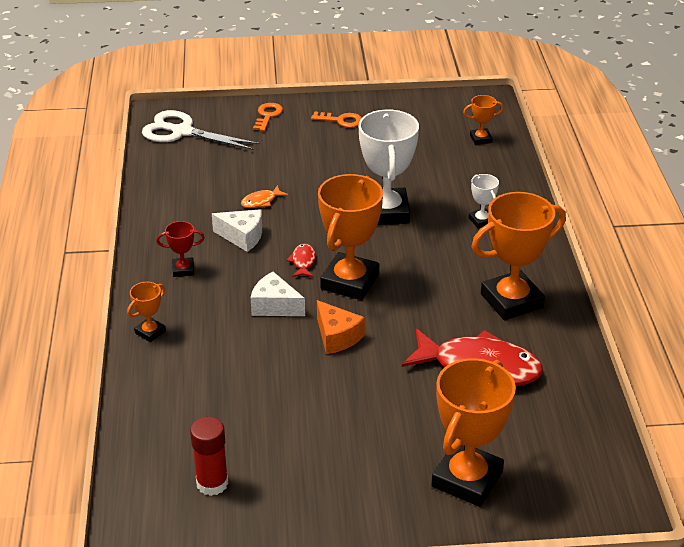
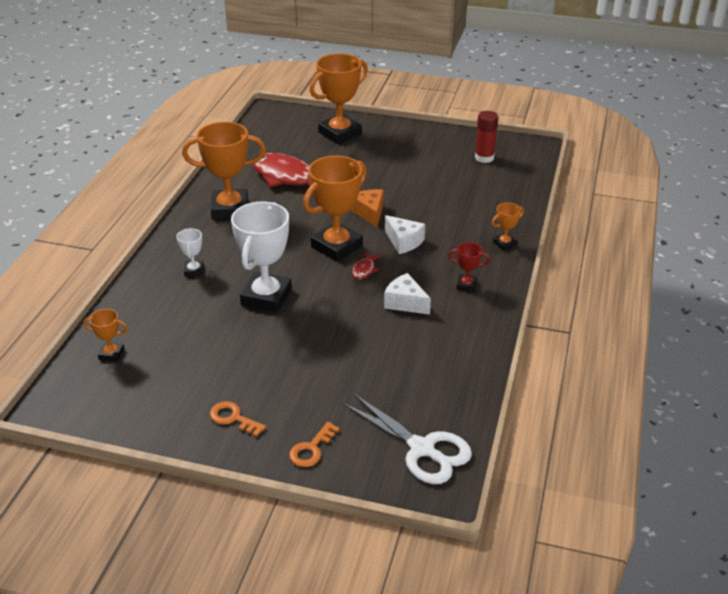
camera: 160 degrees left, 0 degrees up
orange fish [241,185,288,208] -> none

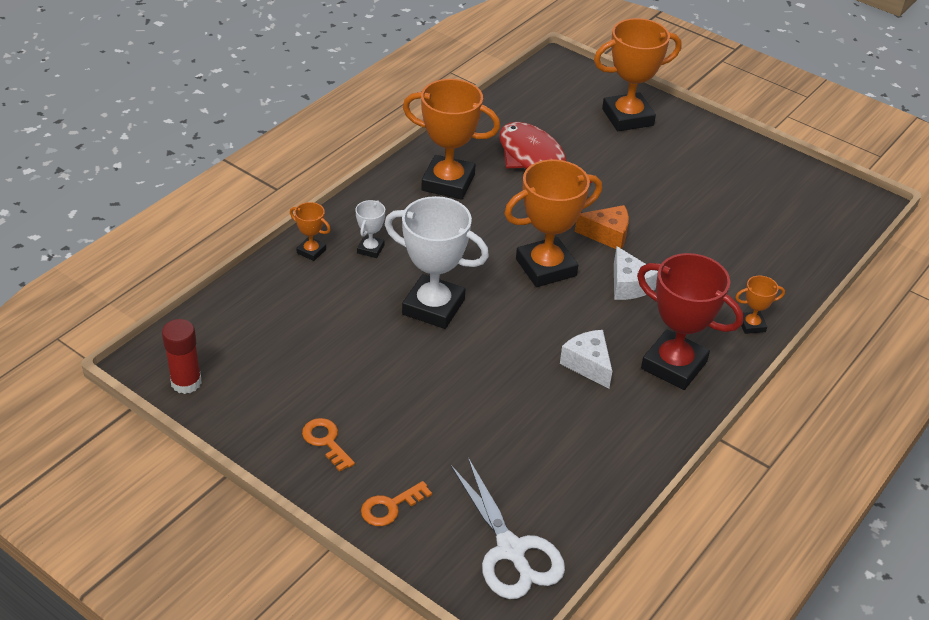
camera: 20 degrees right, 5 degrees up
orange trophy [83,309,128,362] -> orange trophy moved to [290,202,331,261]
white trophy [231,202,292,312] -> white trophy turned 75 degrees clockwise [385,196,489,329]
orange cheese [350,189,384,227] -> orange cheese turned 90 degrees clockwise [575,205,629,249]
red fish [351,252,381,279] -> none
red trophy [448,242,490,292] -> red trophy [637,253,743,390], size x2.15
red glue stick [475,111,498,163] -> red glue stick moved to [162,319,202,394]

